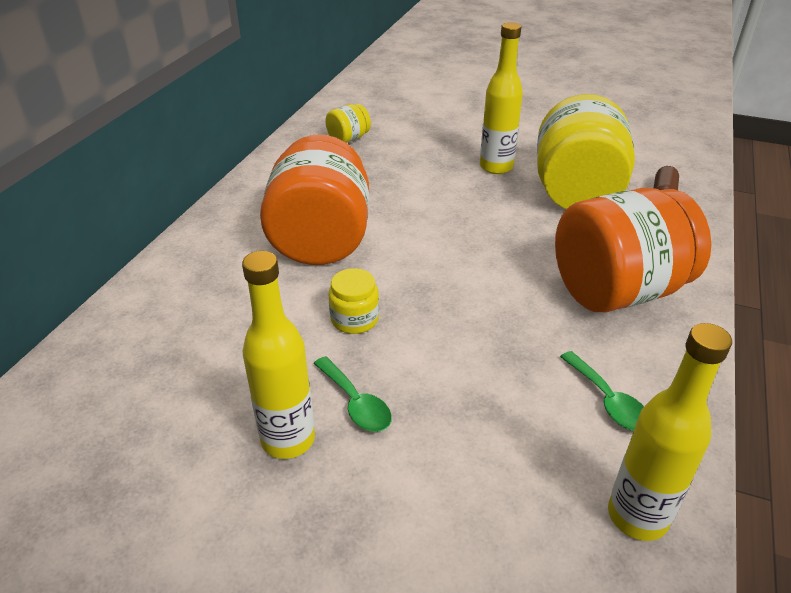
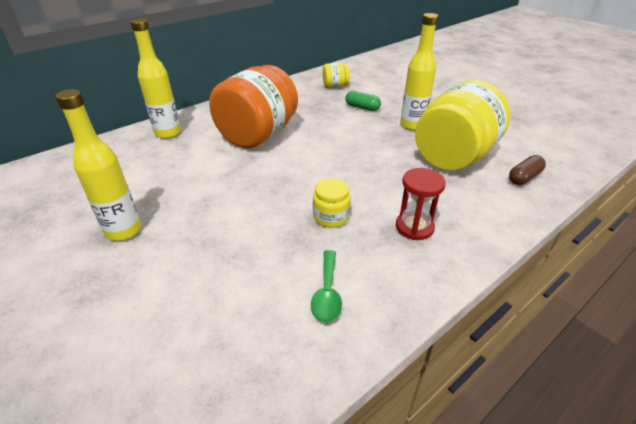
camera: 30 degrees right, 0 degrees up
green spoon [314,356,392,432] -> none
yellow jar [328,268,379,334] -> yellow jar moved to [313,178,351,228]
orange jar [555,188,711,312] -> red hourglass [396,168,446,240]
yellow bottle [608,323,732,541] -> yellow bottle moved to [130,18,181,139]
none -> green capsule [345,91,381,111]

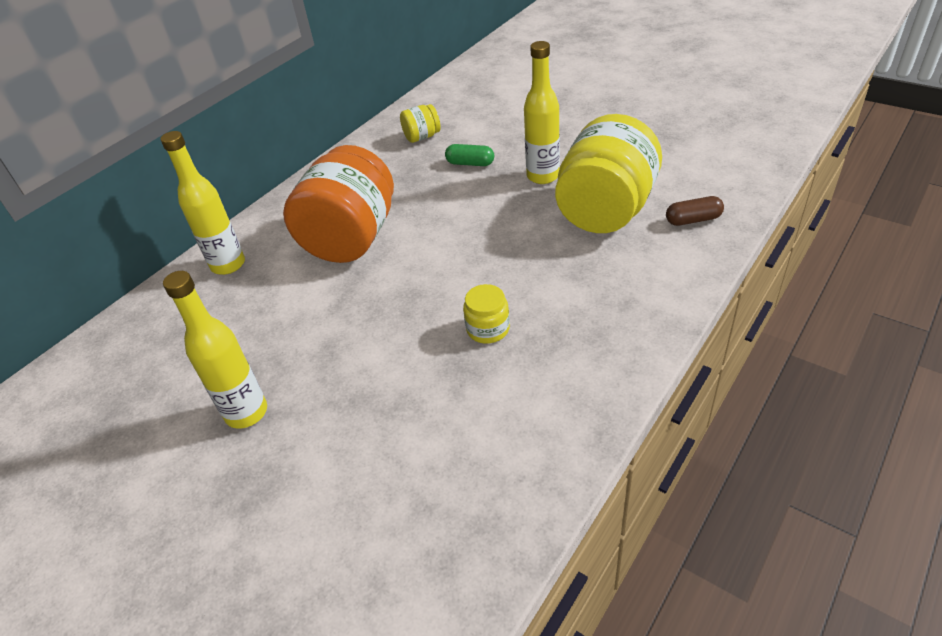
camera: 10 degrees left, 5 degrees up
green spoon [311,250,342,323] -> none
red hourglass [396,168,446,240] -> none
brown capsule [509,155,546,185] -> brown capsule turned 45 degrees clockwise [666,196,724,226]

